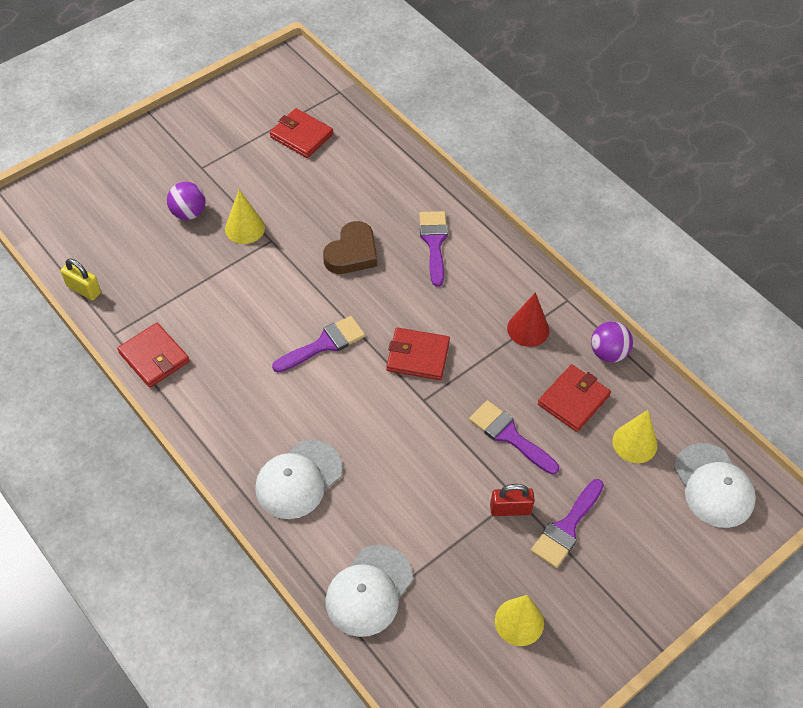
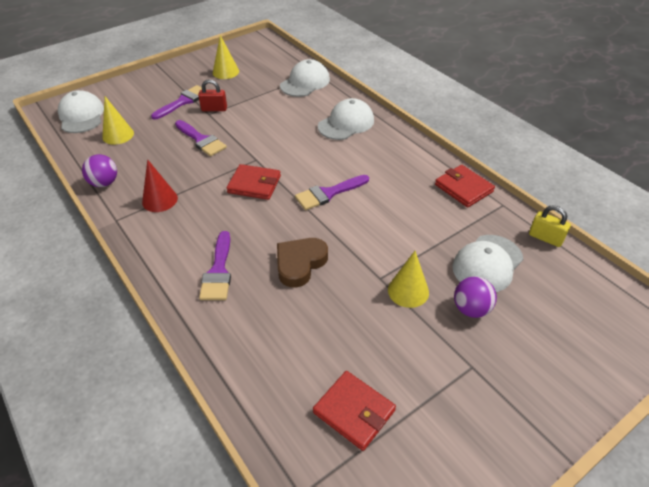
camera: 175 degrees left, 10 degrees down
red wallet [538,364,611,432] -> none
none -> white cap [452,235,523,292]

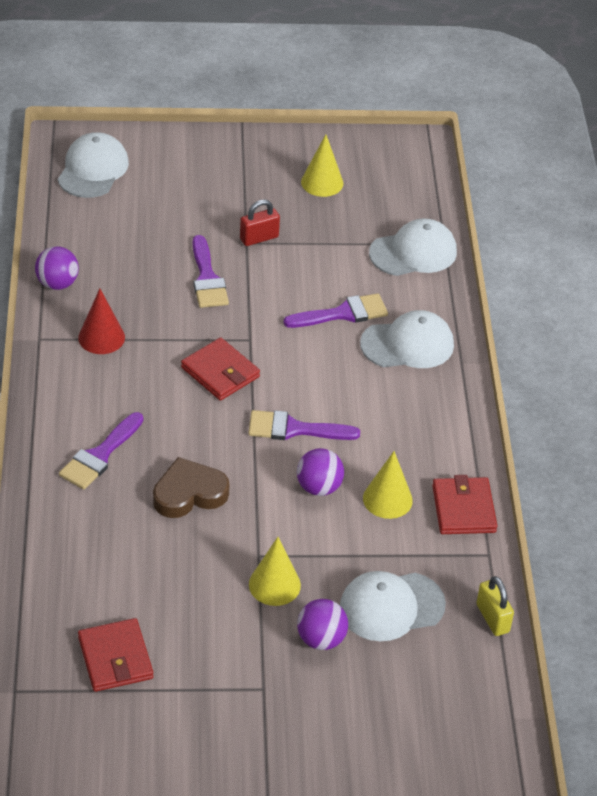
camera: 30 degrees right, 0 degrees up
yellow cone [102,96,134,145] -> yellow cone moved to [363,451,413,519]
purple brush [151,85,202,120] -> purple brush moved to [283,293,388,328]
red padlock [198,79,227,111] -> red padlock turned 60 degrees counterclockwise [240,199,280,246]
none -> purple ball [297,448,344,496]

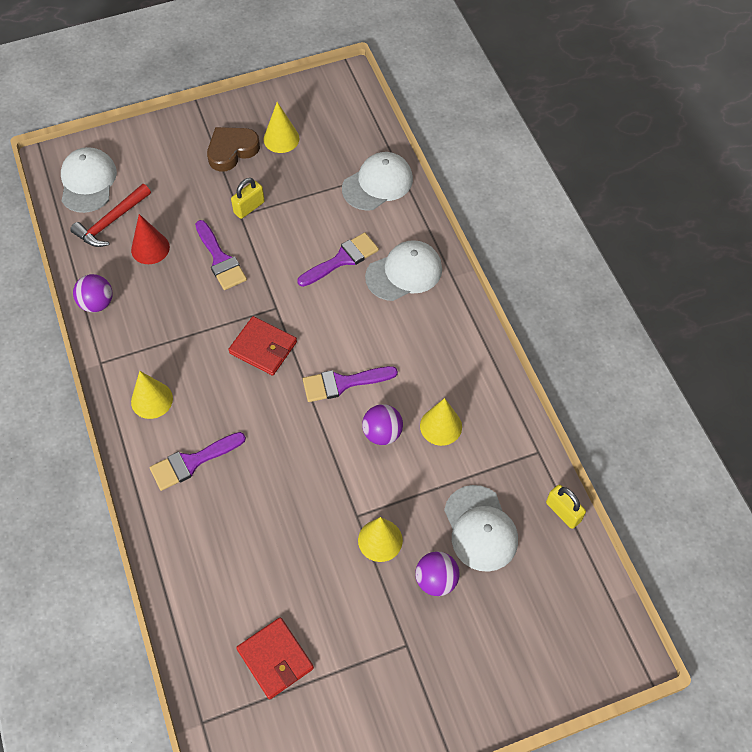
camera: 15 degrees left, 15 degrees up
purple brush [59,412,143,489] -> purple brush turned 45 degrees clockwise [150,432,246,491]
red cone [78,288,125,354] -> red cone moved to [131,214,170,264]
brown heart [153,457,230,518] -> brown heart moved to [207,127,260,172]
red padlock [240,199,280,246] -> yellow padlock [231,178,265,219]
white cap [340,571,446,641] -> white cap turned 75 degrees counterclockwise [444,485,518,572]
red wallet [432,475,497,534] -> none
none -> red hammer [70,184,151,247]
none -> yellow cone [131,371,173,419]

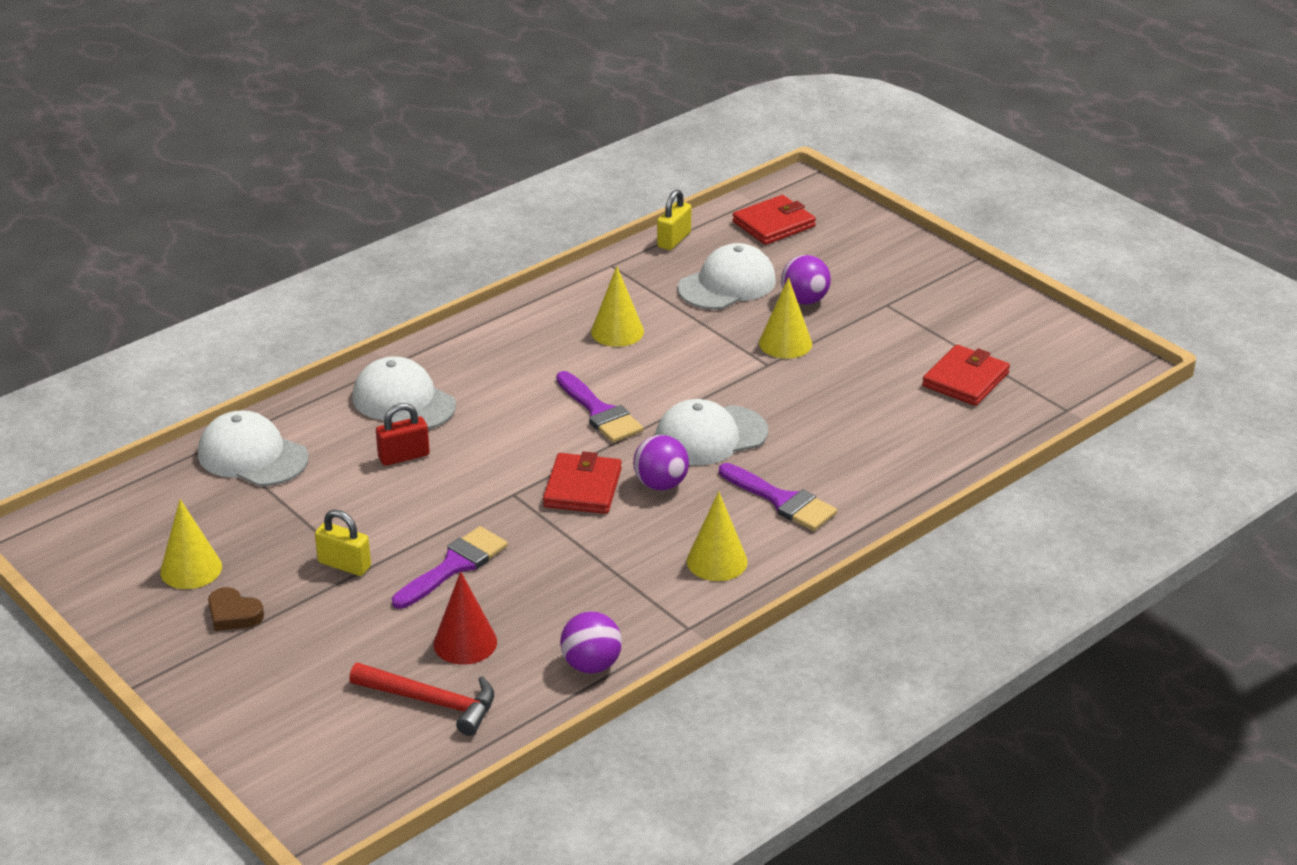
camera: 110 degrees left, 25 degrees down
white cap [61,147,117,213] -> white cap moved to [655,399,768,465]
brown heart [207,127,260,172] -> brown heart [208,587,264,631], size x0.63
purple brush [297,233,379,287] -> red padlock [376,403,430,466]
purple ball [362,404,403,445] -> purple ball moved to [633,435,689,491]
none -> red wallet [732,195,816,245]

